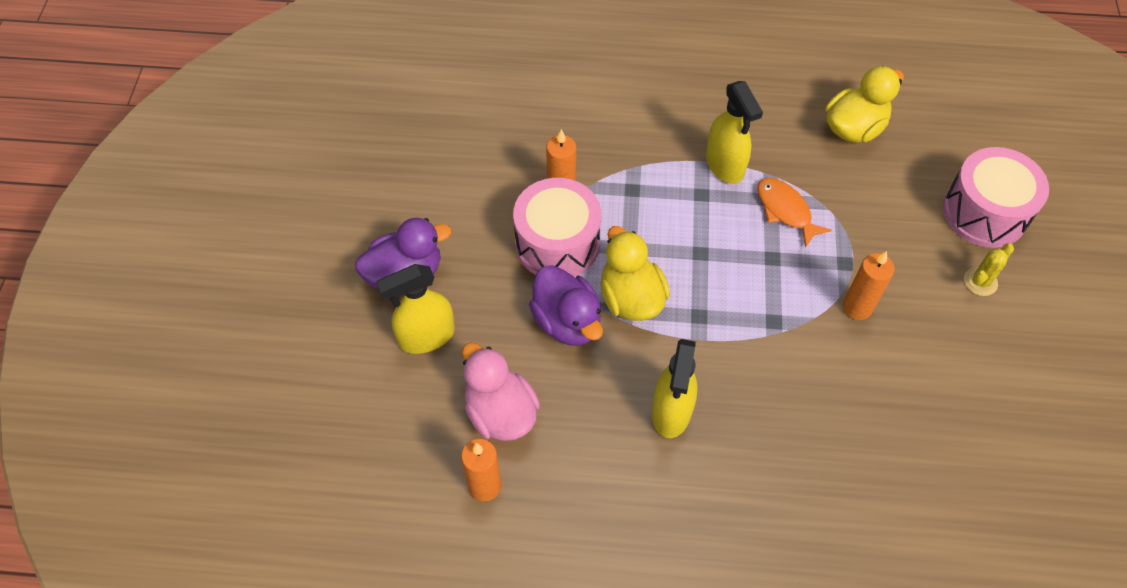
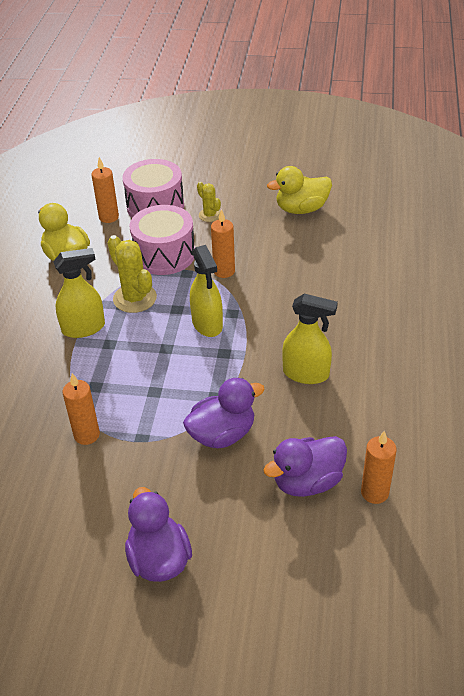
camera: 85 degrees left, 15 degrees down
yellow spray bottle [376,264,455,354] -> yellow spray bottle moved to [190,245,223,337]
pink duck [462,342,540,441] -> purple duck [263,436,347,497]
pink drum [513,178,601,277] -> pink drum moved to [130,205,195,275]
yellow duck [600,226,670,321] -> yellow duck moved to [267,166,332,214]
orange fish [757,178,832,248] -> yellow cactus [107,235,157,313]
none -> orange candle [91,157,119,223]

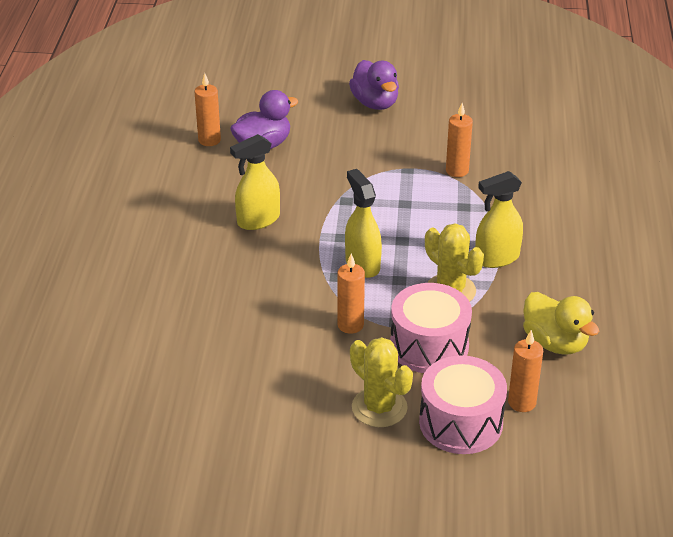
camera: 175 degrees right, 5 degrees down
purple duck [183,378,265,448] -> none
yellow cactus [197,182,221,222] -> yellow cactus [350,337,413,427], size x1.74
yellow duck [267,166,332,214] -> none
yellow spray bottle [282,293,338,384] -> yellow spray bottle turned 45 degrees counterclockwise [230,134,280,230]

